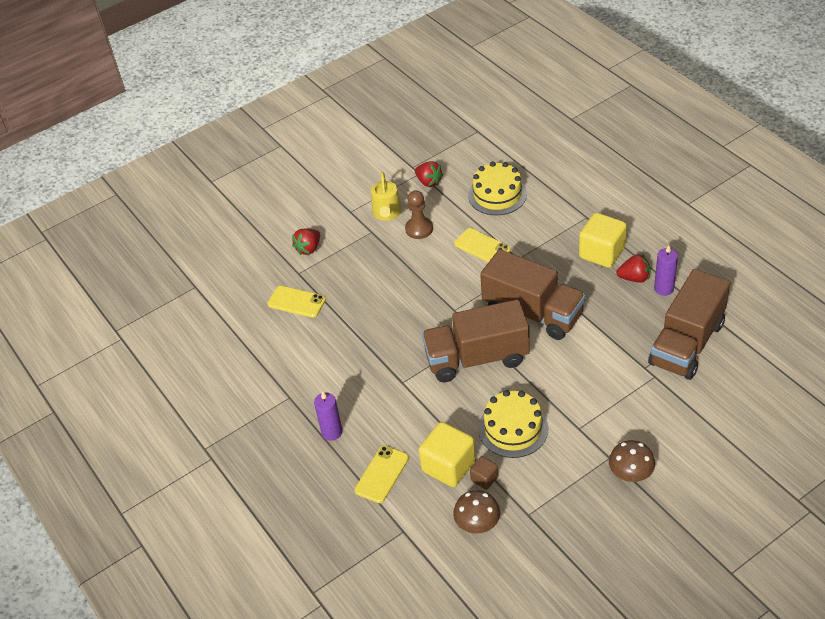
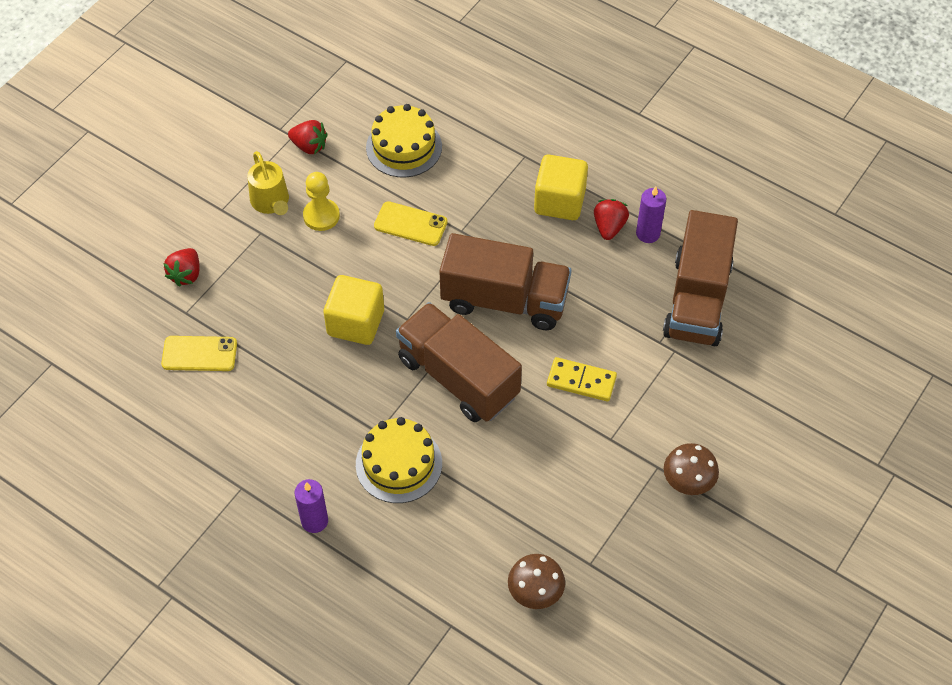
camera: 25 degrees left, 10 degrees up
yellow phone [354,445,409,503] -> none
brown pawn [405,190,433,239] -> yellow pawn [303,172,340,231]
yellow cube [419,422,476,487] -> yellow cube moved to [324,275,384,345]
brown truck [422,299,530,382] -> brown truck turned 75 degrees clockwise [396,302,522,422]
brown cube [470,456,499,490] -> none
yellow cake [478,390,548,458] -> yellow cake moved to [356,417,442,503]
red strawberry [616,254,650,283] -> red strawberry turned 60 degrees counterclockwise [594,199,629,240]
none -> yellow domino [547,357,617,402]

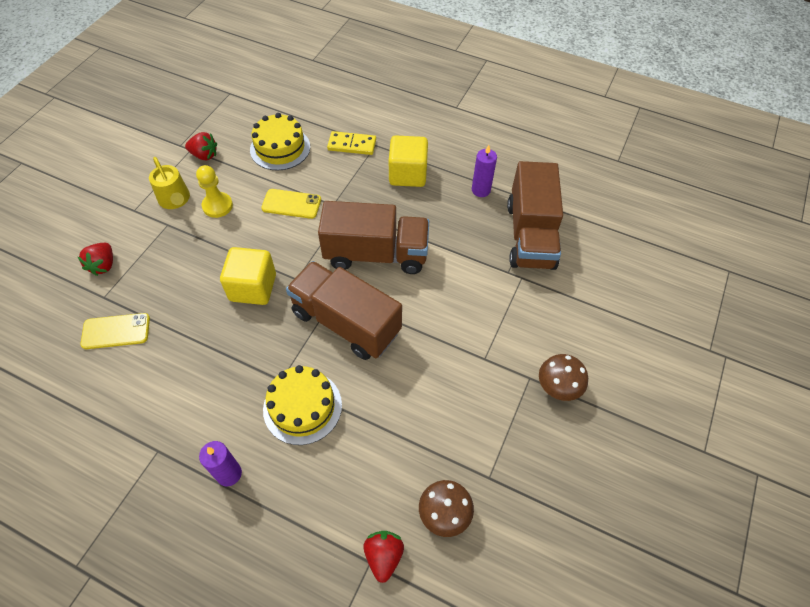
camera: 10 degrees left, 0 degrees up
yellow domino [547,357,617,402] -> yellow domino moved to [327,131,376,155]
red strawberry [594,199,629,240] -> red strawberry moved to [363,531,404,583]

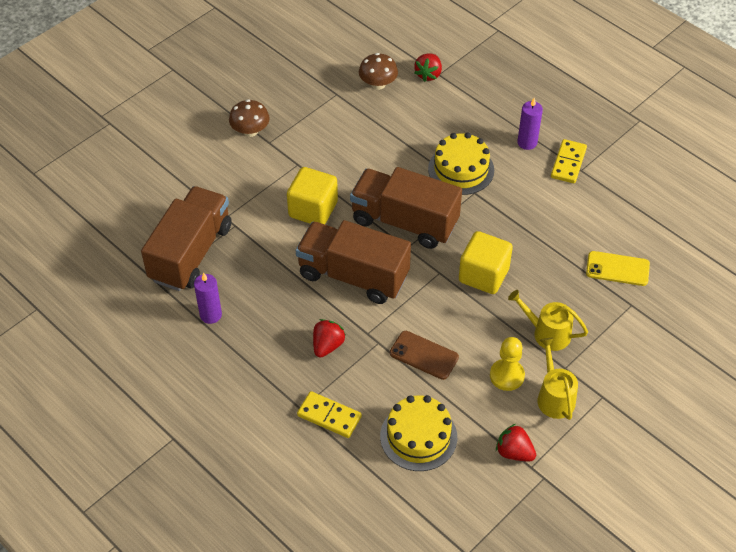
camera: 160 degrees left, 5 degrees down
red strawberry [78,243,113,276] -> red strawberry moved to [313,319,345,358]
yellow phone [261,189,321,219] -> brown phone [390,331,459,380]
brown truck [286,261,402,360] -> brown truck turned 150 degrees clockwise [350,167,462,249]
yellow cube [389,136,428,187] -> yellow cube moved to [287,167,338,224]
none -> yellow watering can [508,290,588,351]
none -> yellow domino [551,139,587,183]

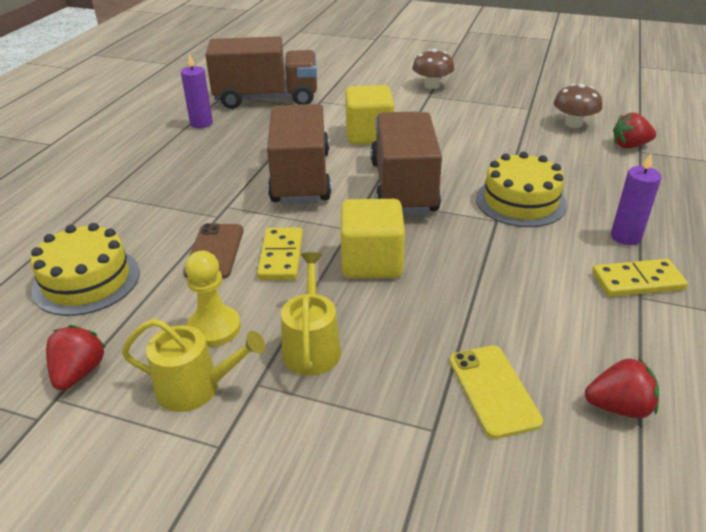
camera: 65 degrees right, 15 degrees down
yellow domino [297,391,362,438] -> yellow domino moved to [257,228,303,280]
red strawberry [313,319,345,358] -> red strawberry moved to [585,358,659,418]
yellow watering can [537,338,578,420] -> yellow watering can turned 45 degrees clockwise [121,319,265,412]

